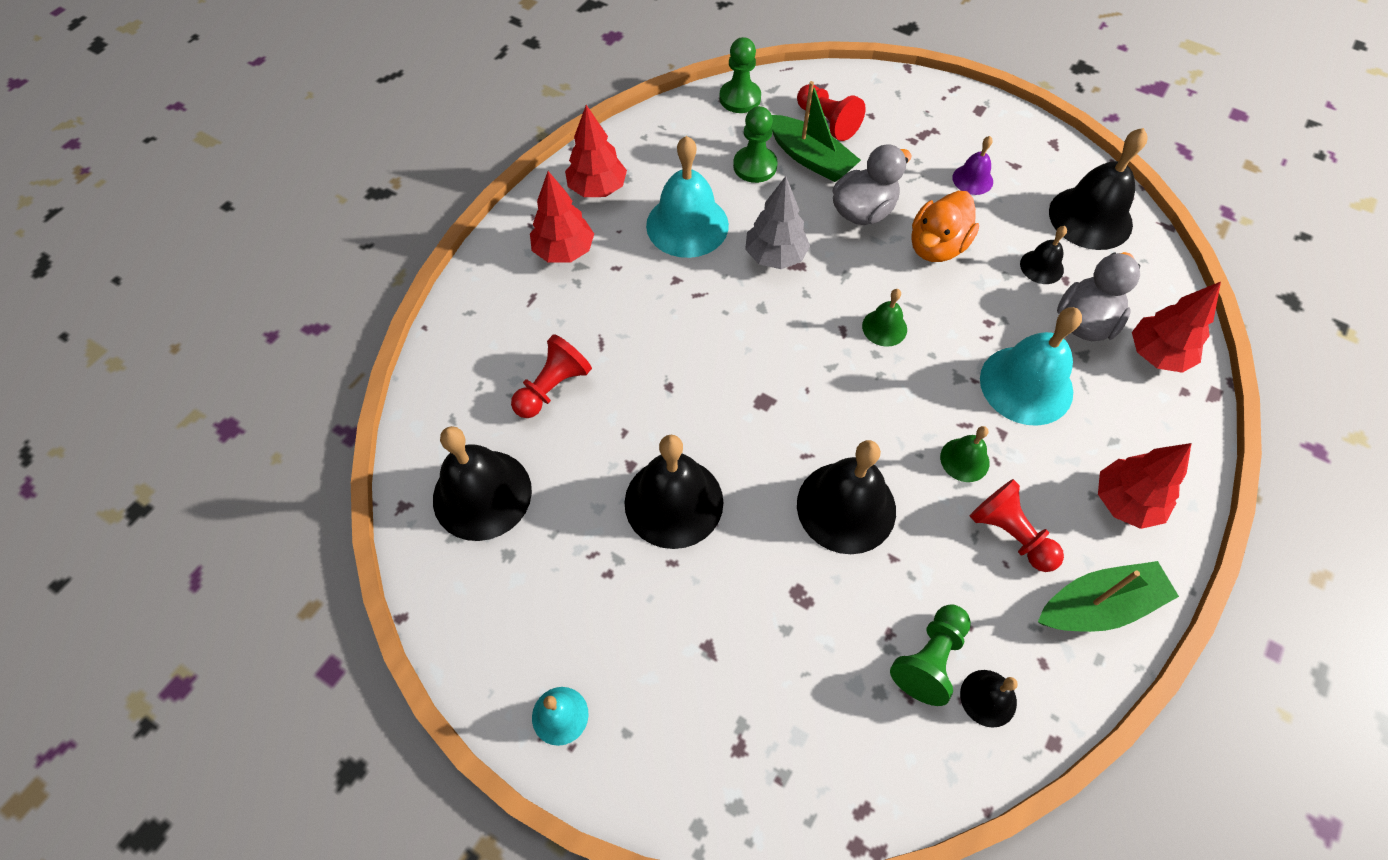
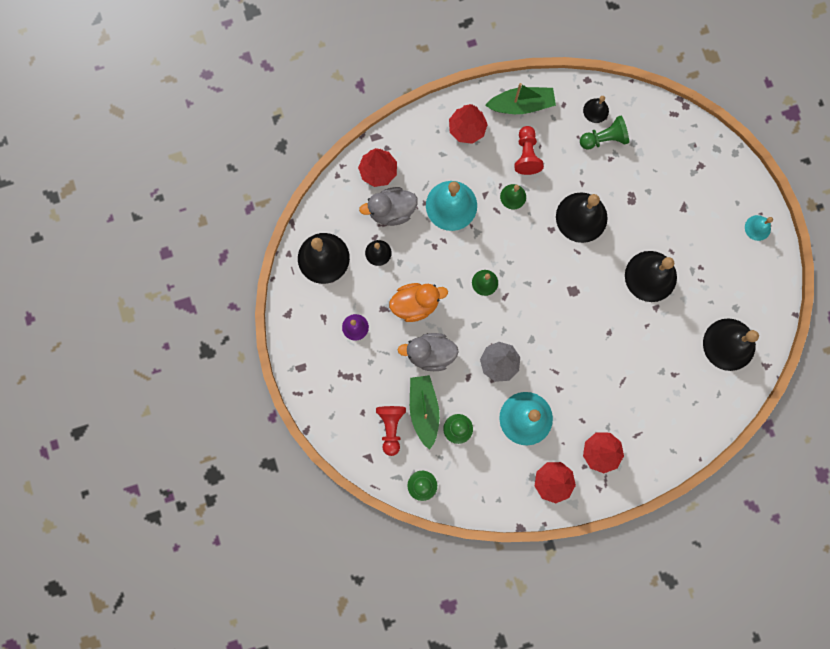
camera: 140 degrees left, 20 degrees up
red pawn [511,334,592,418] -> none
green boat [1038,561,1179,632] -> green boat turned 150 degrees clockwise [485,83,556,114]

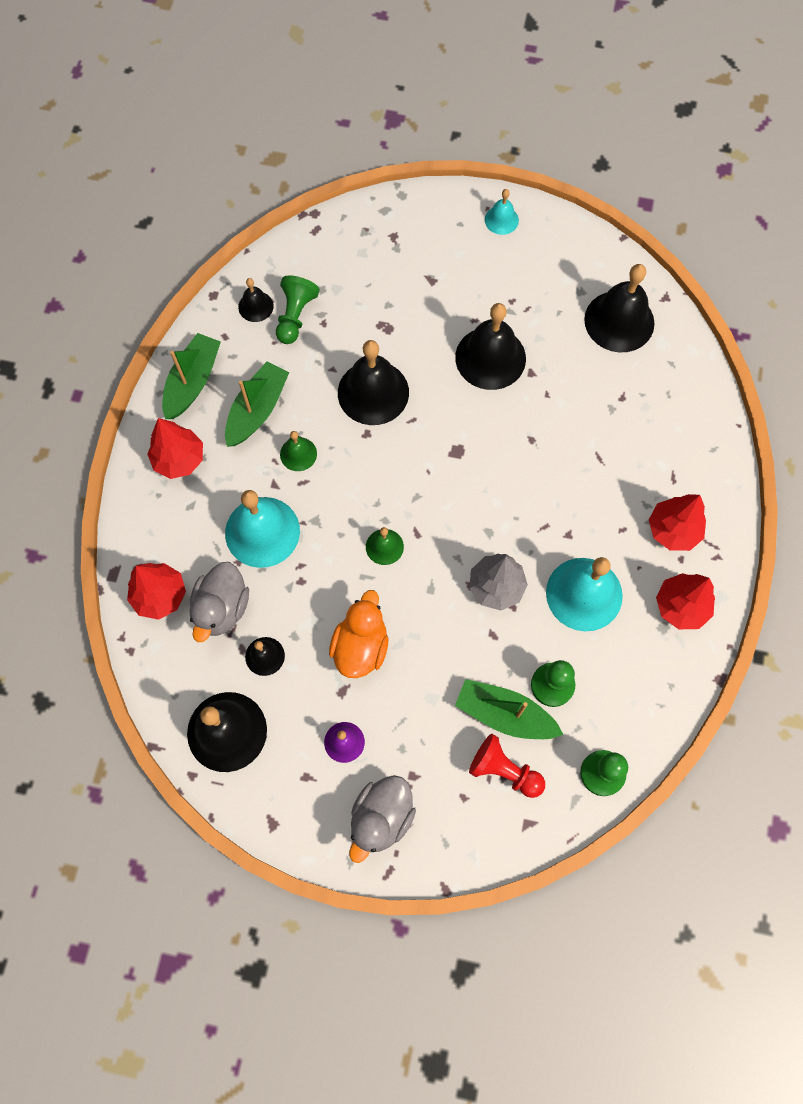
camera: 60 degrees left, 10 degrees down
grey duck [398,333,459,371] -> grey duck moved to [349,775,416,863]
red pawn [514,126,544,175] -> green boat [225,362,289,447]

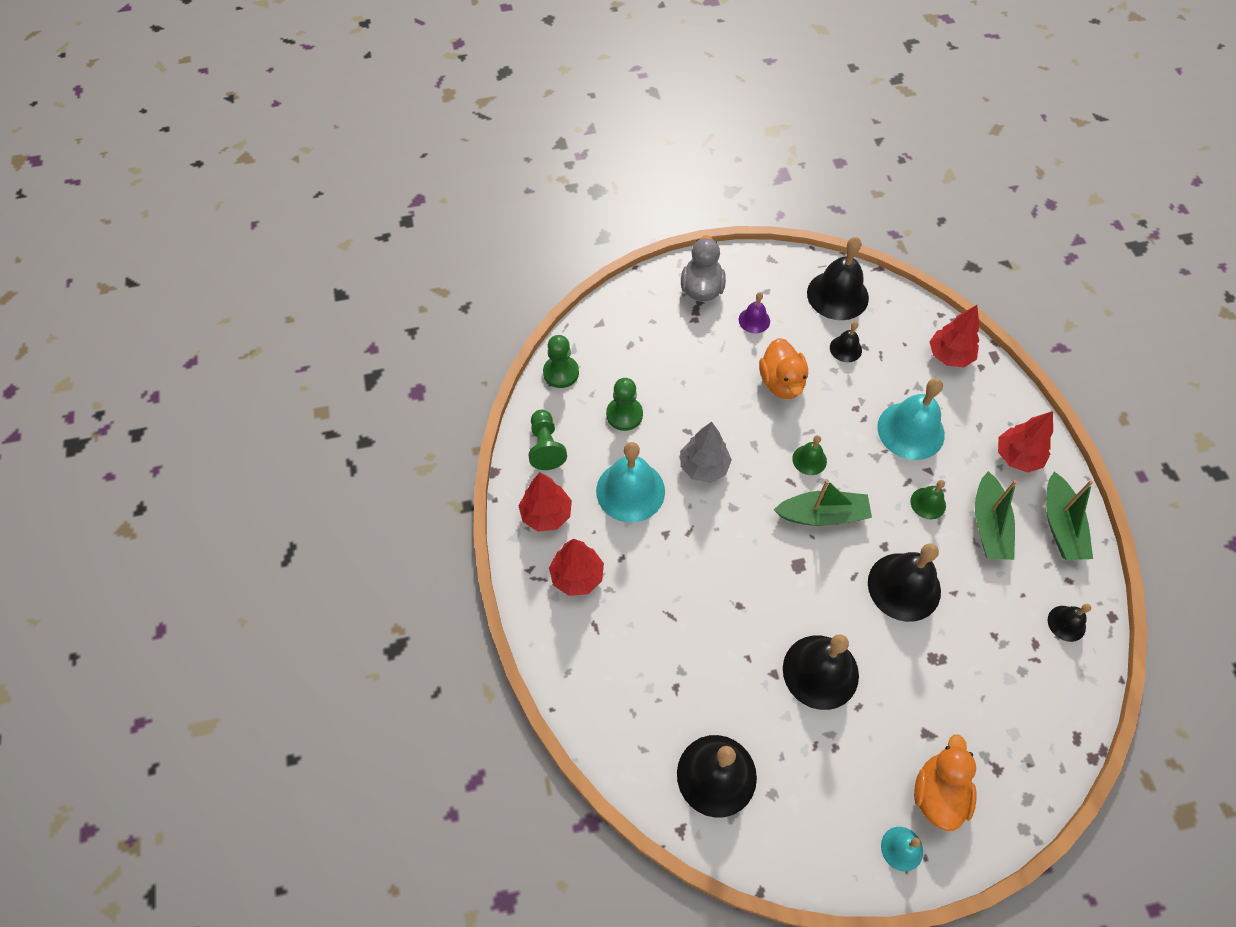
camera: 155 degrees right, 10 degrees down
grey duck [189,562,249,642] -> none
green pawn [276,276,320,344] -> green pawn moved to [528,410,567,470]
green boat [455,679,564,739] -> green boat moved to [774,479,872,526]
red pawn [469,734,545,798] -> none
none -> orange duck [914,734,977,831]

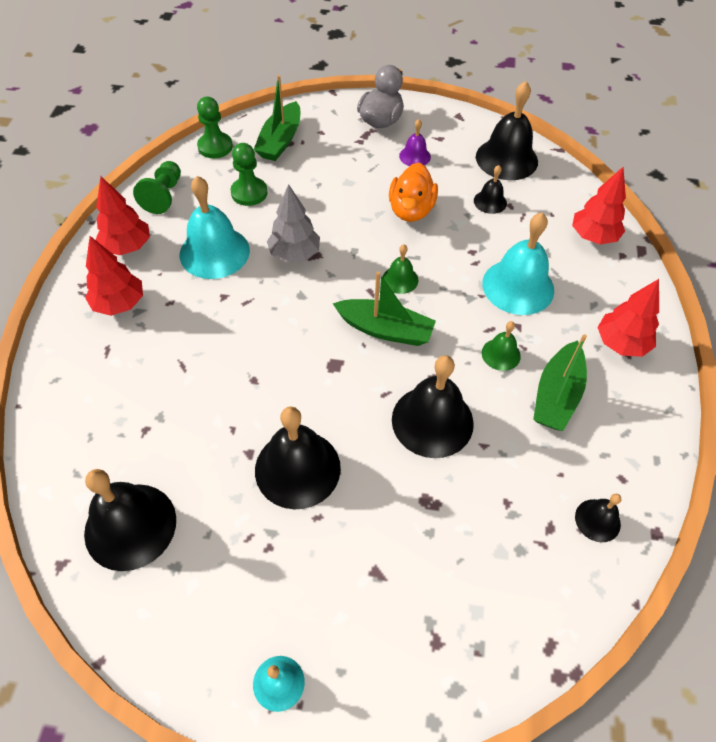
camera: 20 degrees right, 5 degrees down
orange duck [914,734,977,831] -> none
green boat [1046,472,1093,560] -> green boat moved to [254,75,300,161]

